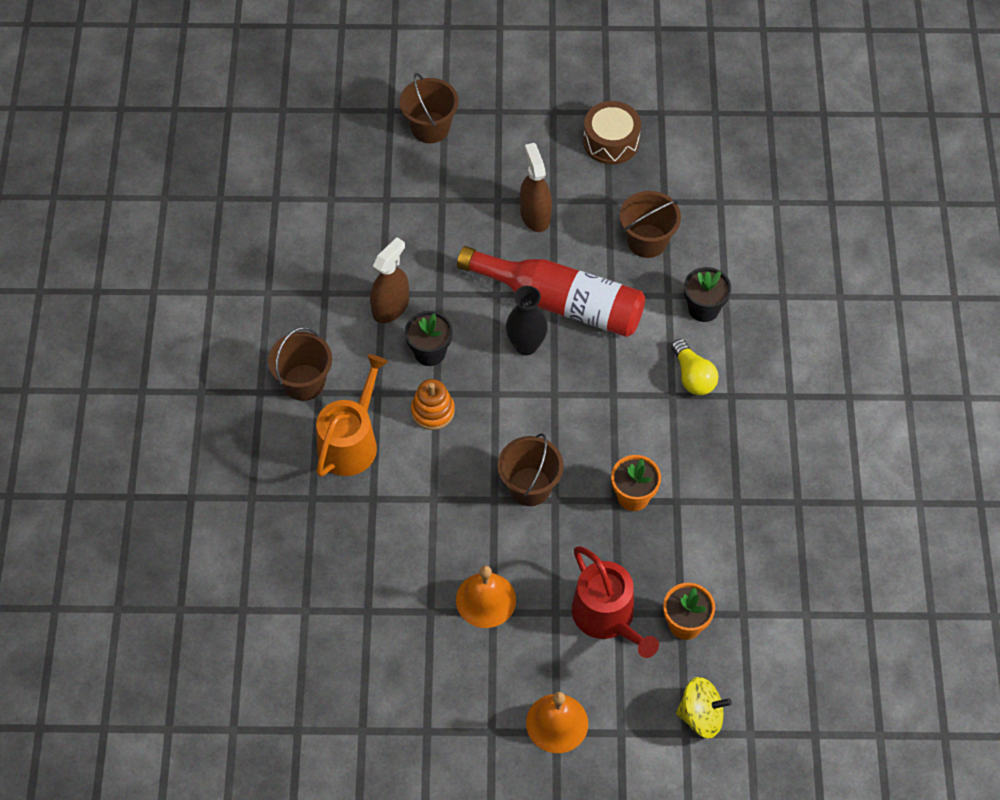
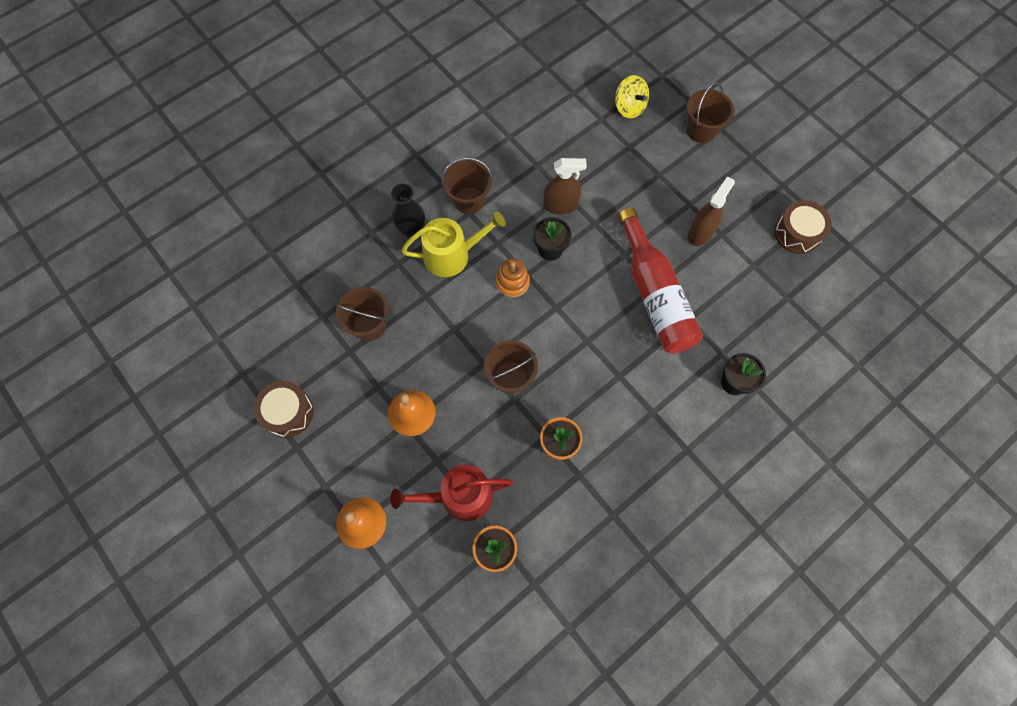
camera: 50 degrees right, 10 degrees up
orange watering can [316,354,388,477] -> yellow watering can [401,211,506,277]
black vase [506,286,548,355] -> black vase moved to [391,184,425,239]
red watering can [572,546,659,658] -> red watering can turned 60 degrees clockwise [390,464,513,521]
brown bucket [620,191,681,258] -> brown bucket moved to [335,287,389,341]
yellow light bulb [671,339,719,395] -> none
yellow spinning top [676,677,732,738] -> yellow spinning top moved to [615,75,649,118]
none -> brown drum [253,381,314,438]

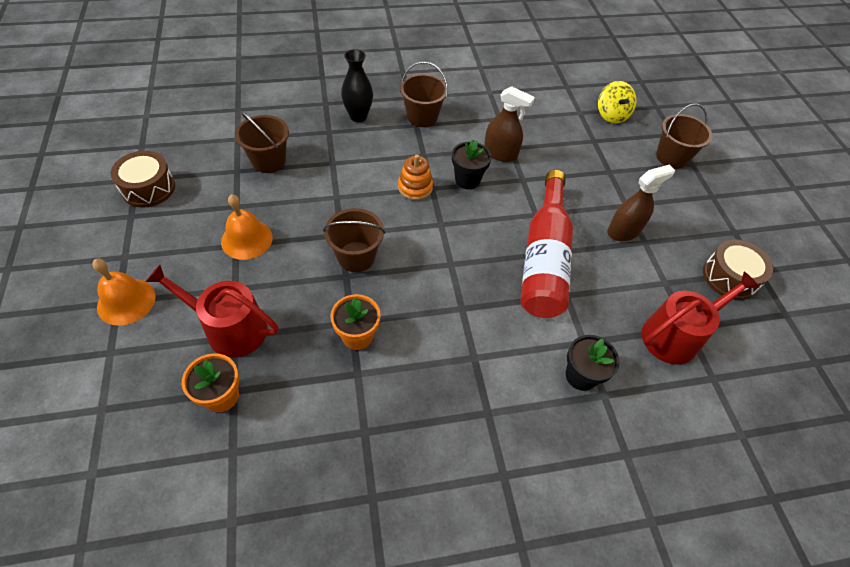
camera: 25 degrees right, 15 degrees down
yellow watering can [401,211,506,277] -> none
none -> red watering can [642,272,760,365]

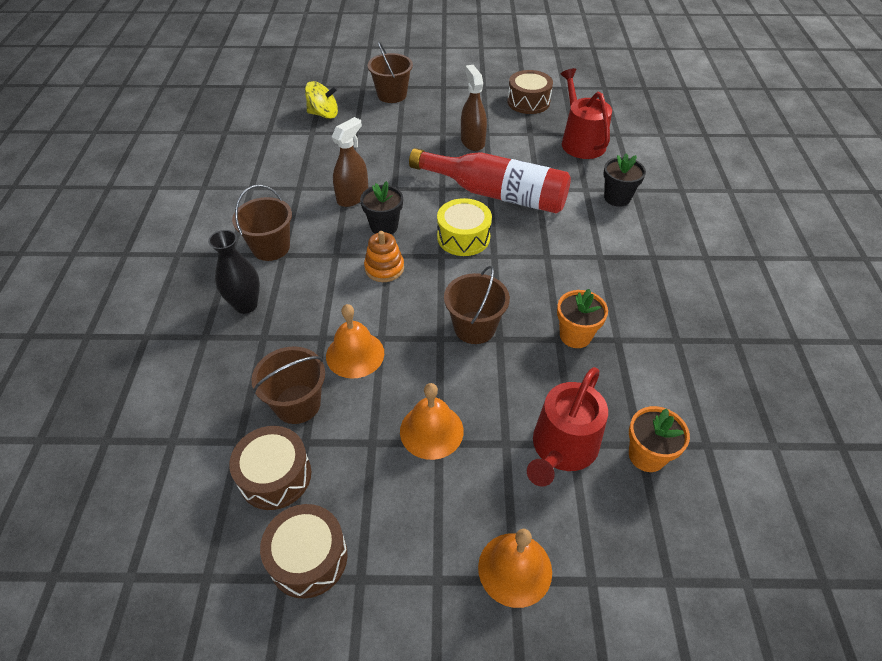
camera: 75 degrees left, 5 degrees down
none -> brown drum [229,426,311,510]
none -> orange bell [326,304,384,379]
none -> yellow drum [437,198,492,256]

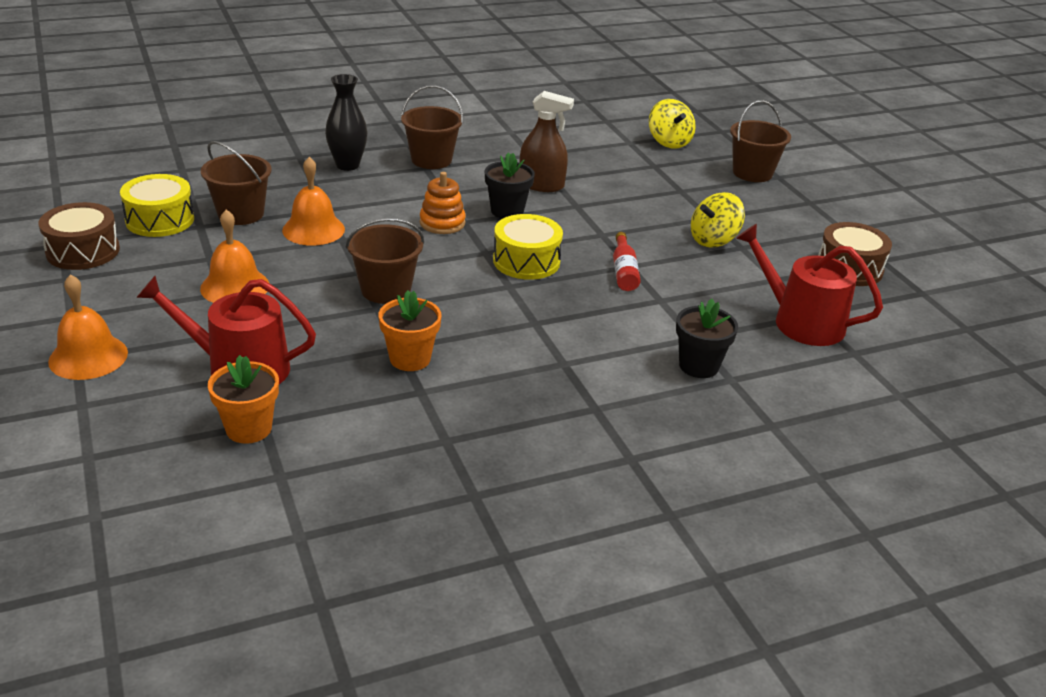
camera: 65 degrees right, 15 degrees down
brown drum [229,426,311,510] -> yellow drum [120,174,194,237]
red bottle [409,148,571,214] -> red bottle [613,232,641,291], size x0.42
brown spray bottle [461,65,487,151] -> yellow spinning top [691,192,745,247]
red watering can [560,68,612,159] -> red watering can turned 105 degrees counterclockwise [736,224,883,346]

